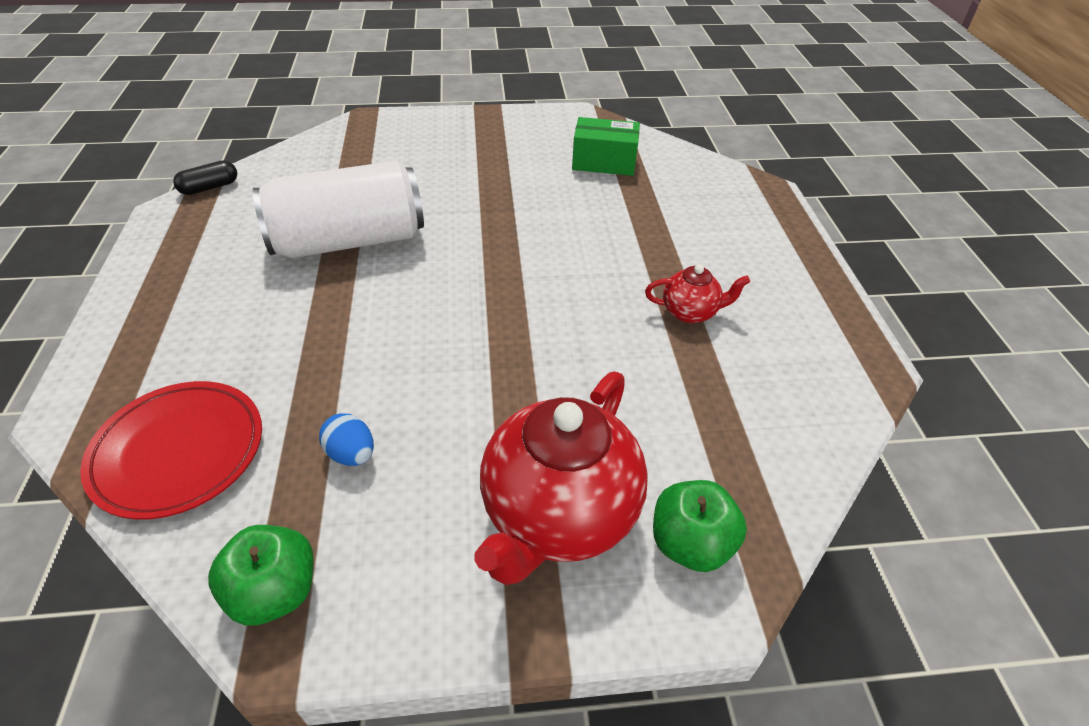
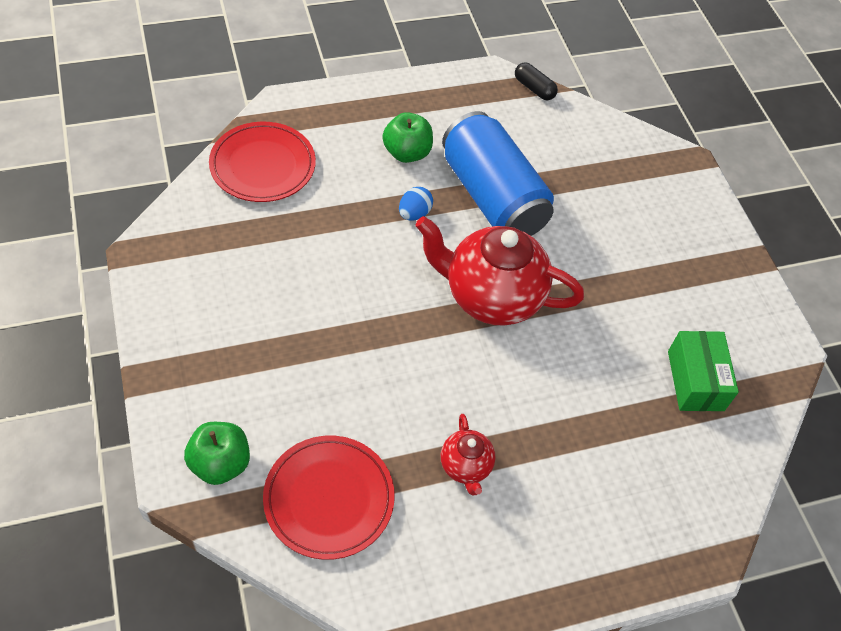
camera: 75 degrees right, 10 degrees up
green apple [208,525,314,626] -> green apple moved to [382,112,433,163]
white can [253,161,424,258] -> blue can [442,111,554,236]
blue egg [319,413,374,466] -> blue egg moved to [399,187,433,221]
red teapot [474,371,648,585] -> red teapot moved to [415,216,584,326]
none -> red plate [263,436,395,560]

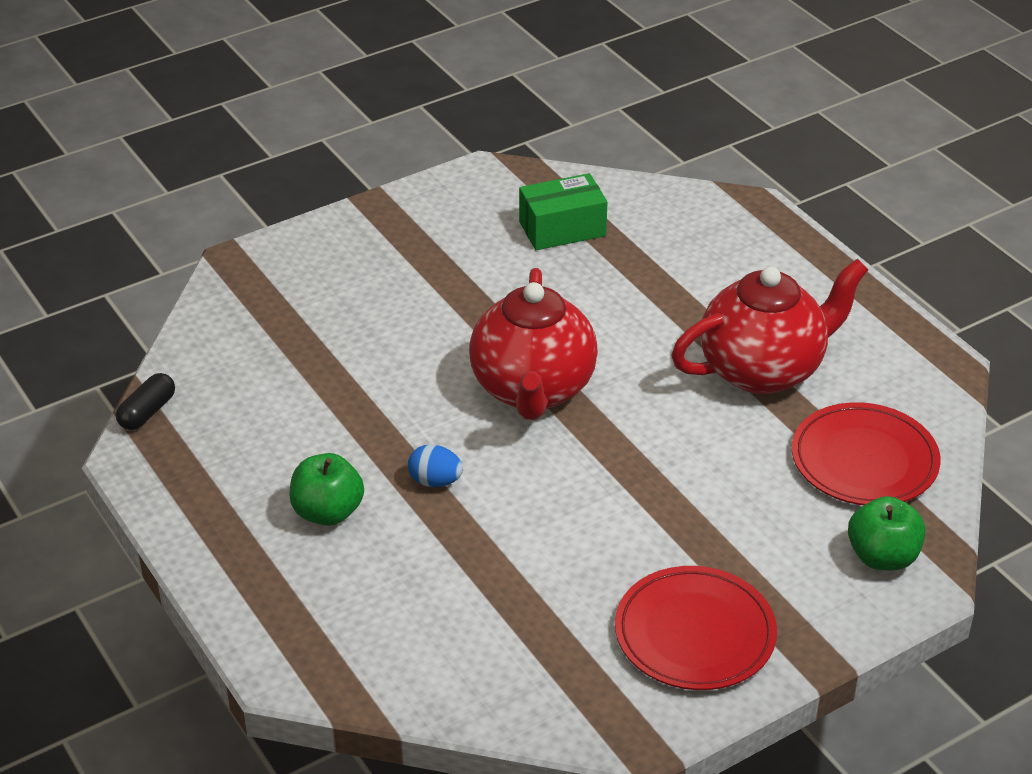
camera: 100 degrees left, 15 degrees down
red plate [209,122,316,202] -> red plate moved to [615,566,777,690]
red teapot [441,414,495,496] -> red teapot [671,259,868,394], size x2.08
blue can [442,111,554,236] -> none

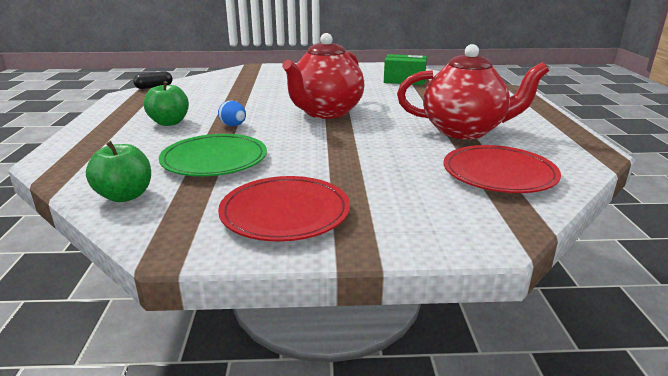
camera: 30 degrees right, 15 degrees down
green apple [848,496,926,571] -> green apple moved to [86,141,151,202]
none -> green plate [159,134,267,176]

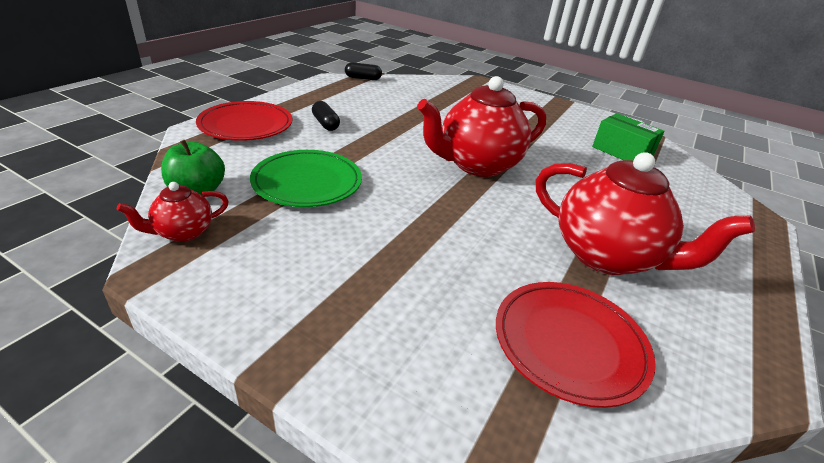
camera: 30 degrees right, 10 degrees up
green apple [143,81,189,126] -> black capsule [312,101,340,131]
blue egg [218,101,246,126] -> none
red plate [218,176,350,242] -> red plate moved to [196,101,293,141]
none -> red teapot [117,182,229,242]

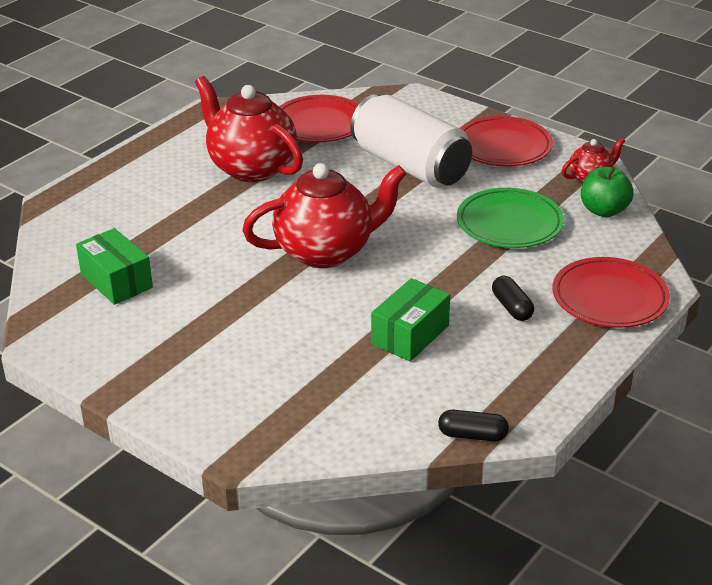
camera: 170 degrees left, 0 degrees up
none -> white can [351,94,472,188]
none -> green box [371,278,450,362]
none -> red plate [460,116,553,166]

